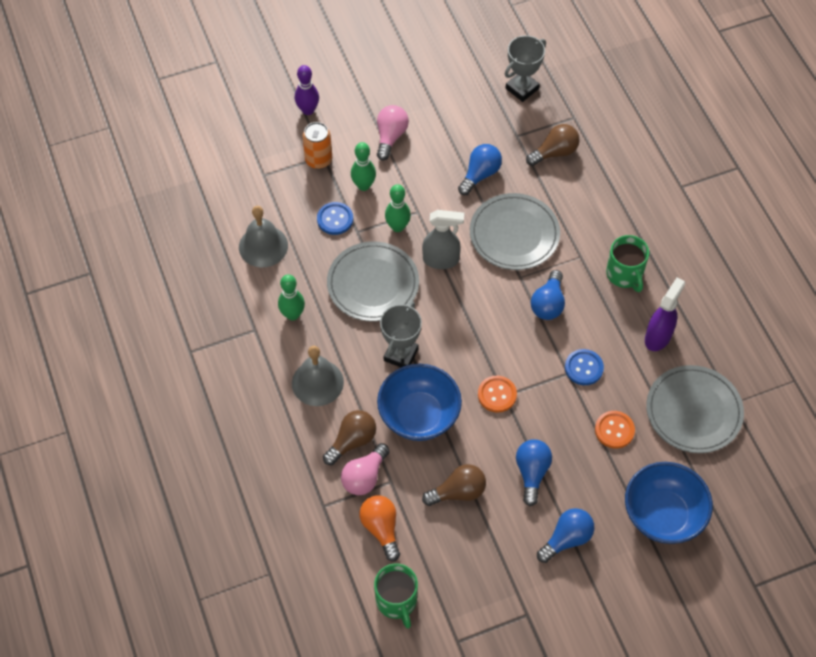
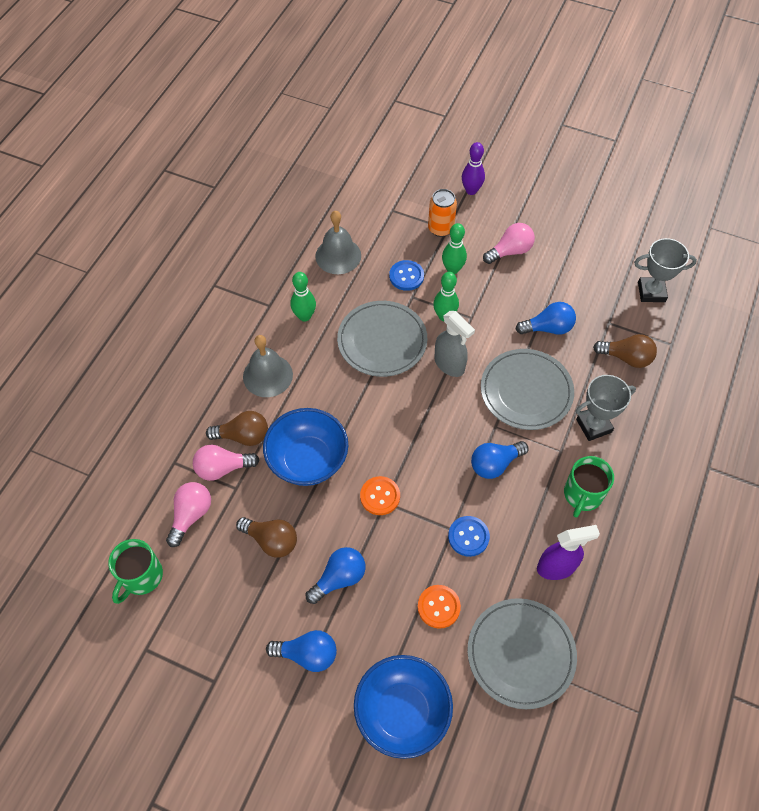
camera: 45 degrees right, 0 degrees up
orange light bulb [359,495,400,561] -> pink light bulb [166,482,211,547]
grey trophy [380,302,422,367] -> grey trophy moved to [576,375,636,441]

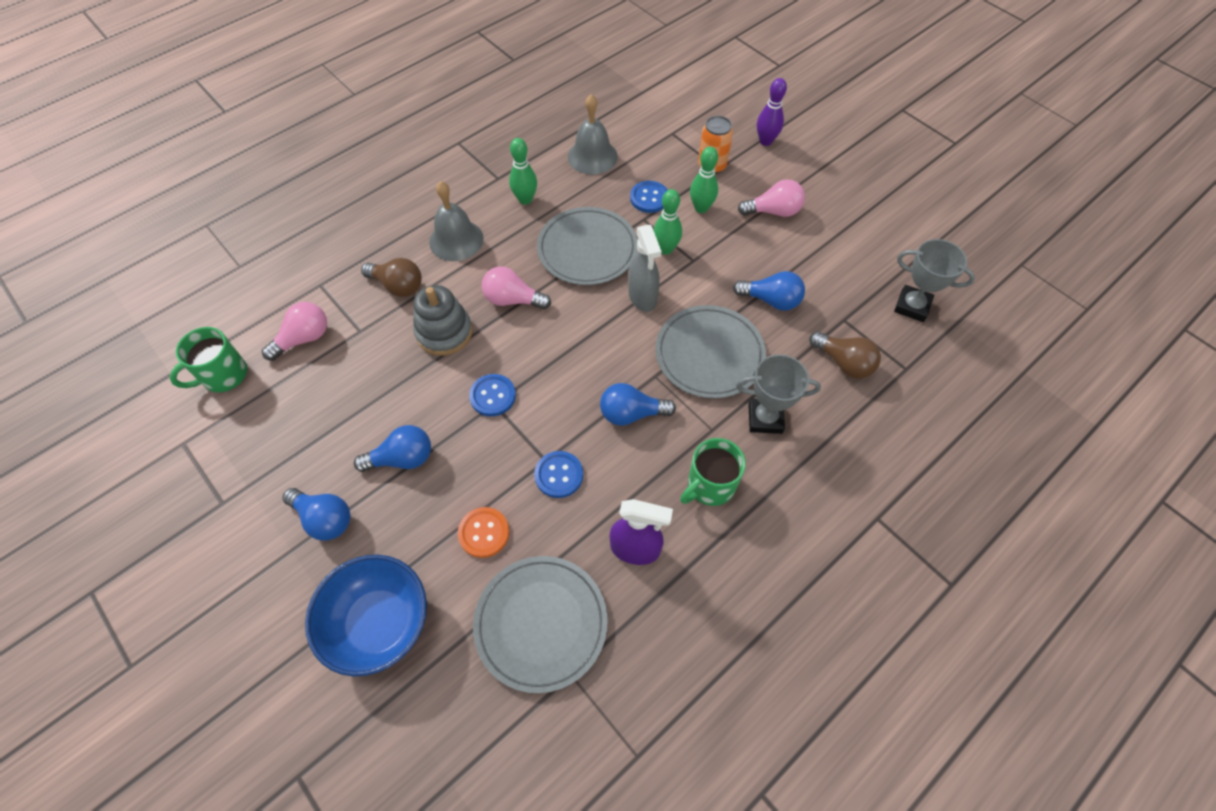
camera: 25 degrees right, 0 degrees up
pink light bulb [193,445,259,481] -> pink light bulb moved to [482,267,551,309]
brown light bulb [236,517,297,558] -> none
blue bowl [263,408,348,486] -> grey stacking toy [413,285,473,356]
orange button [360,476,400,515] -> blue button [469,374,516,416]

